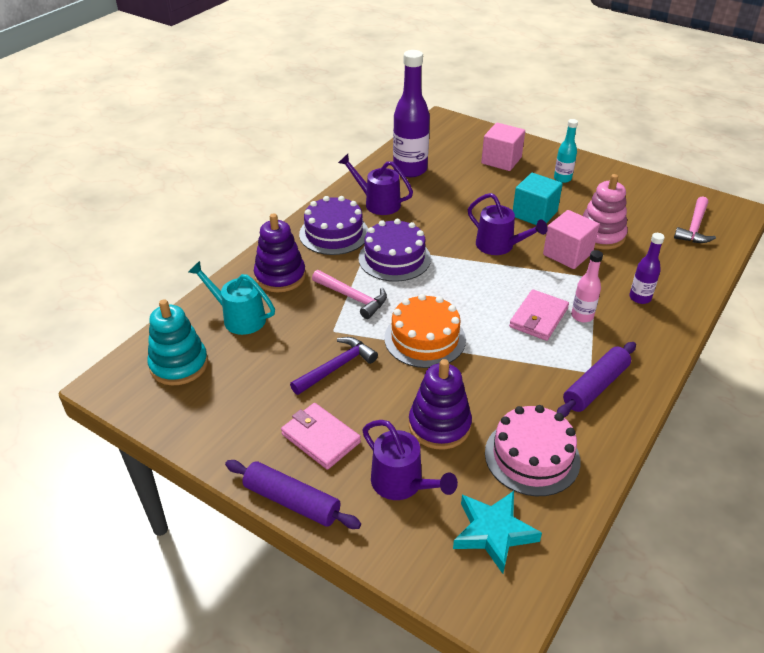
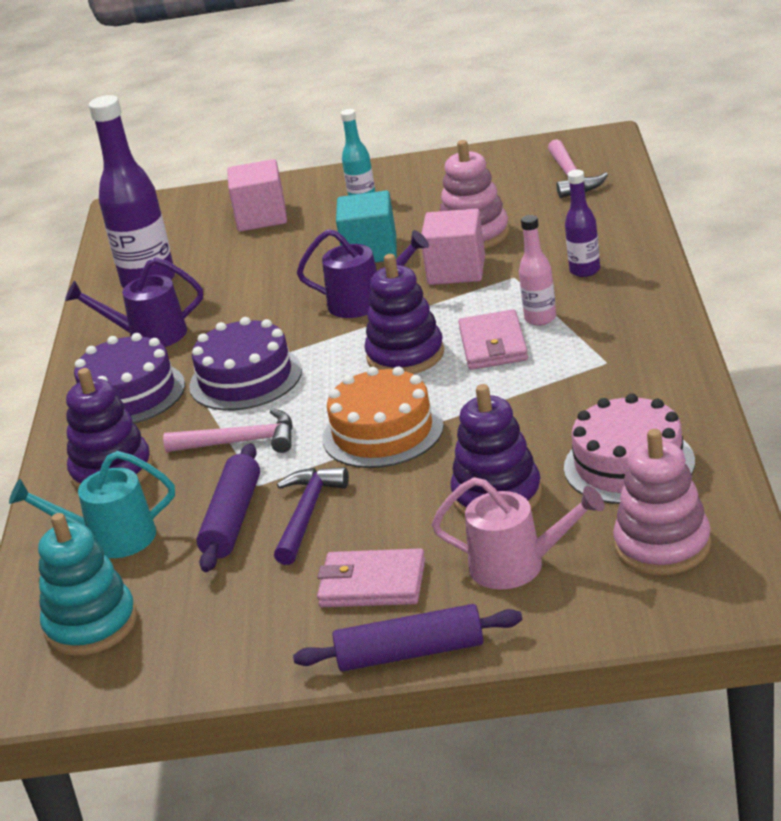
camera: 30 degrees left, 10 degrees down
purple watering can [362,420,458,500] -> pink watering can [432,477,605,589]
turquoise star [453,491,542,574] -> pink stacking toy [613,429,711,575]
purple rolling pin [557,342,636,417] -> purple rolling pin moved to [196,444,260,572]
none -> purple stacking toy [364,254,444,374]

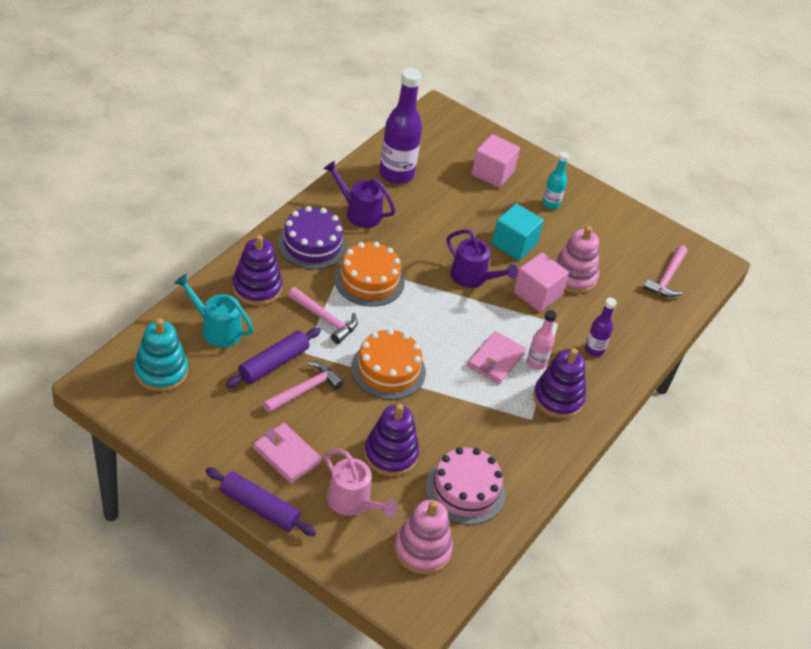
camera: 25 degrees right, 15 degrees up
purple cake [189,317,302,410] -> orange cake [334,242,405,306]
purple hammer [274,467,349,565] -> pink hammer [263,362,344,413]
purple stacking toy [364,254,444,374] -> purple stacking toy moved to [533,348,586,419]

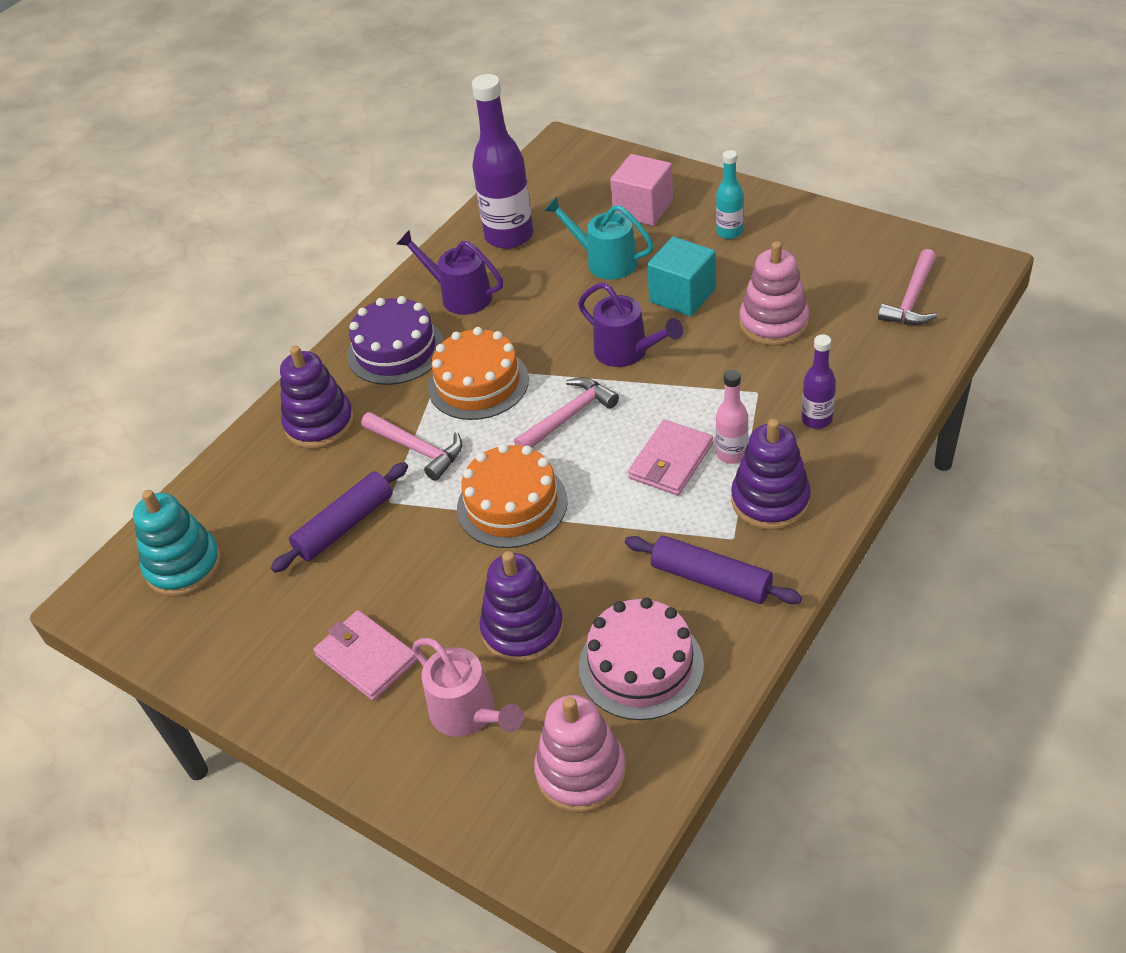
camera: 10 degrees right, 0 degrees up
turquoise watering can [174,274,254,347] -> turquoise watering can moved to [544,196,654,280]
purple rolling pin [206,467,316,536] -> purple rolling pin moved to [625,536,802,604]
pink hammer [263,362,344,413] -> pink hammer moved to [514,377,619,448]
pink cube [514,253,569,312] -> none

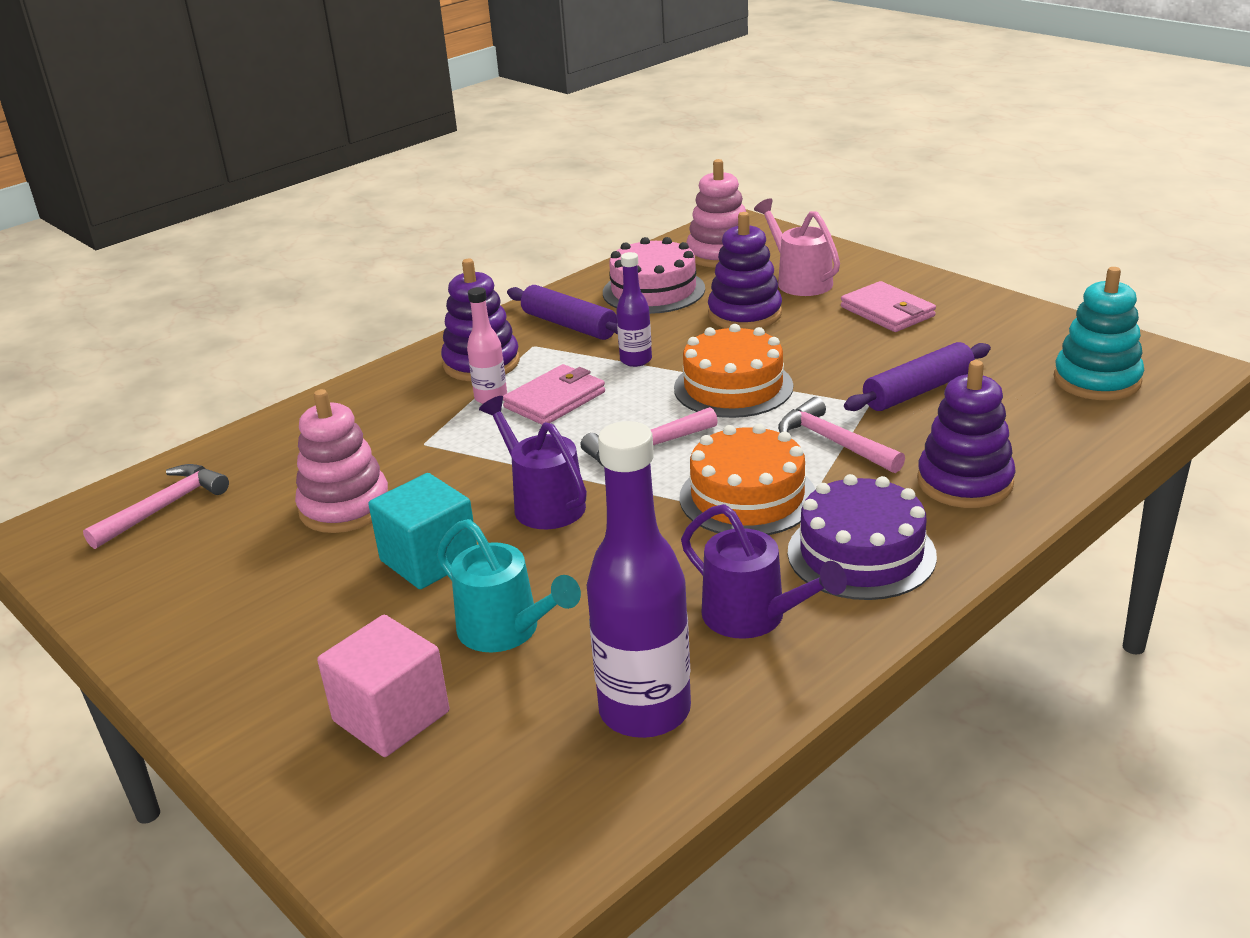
camera: 170 degrees left, 15 degrees down
turquoise bottle [716,150,744,239] -> none
purple bottle [801,334,836,429] -> purple bottle moved to [616,252,652,367]

